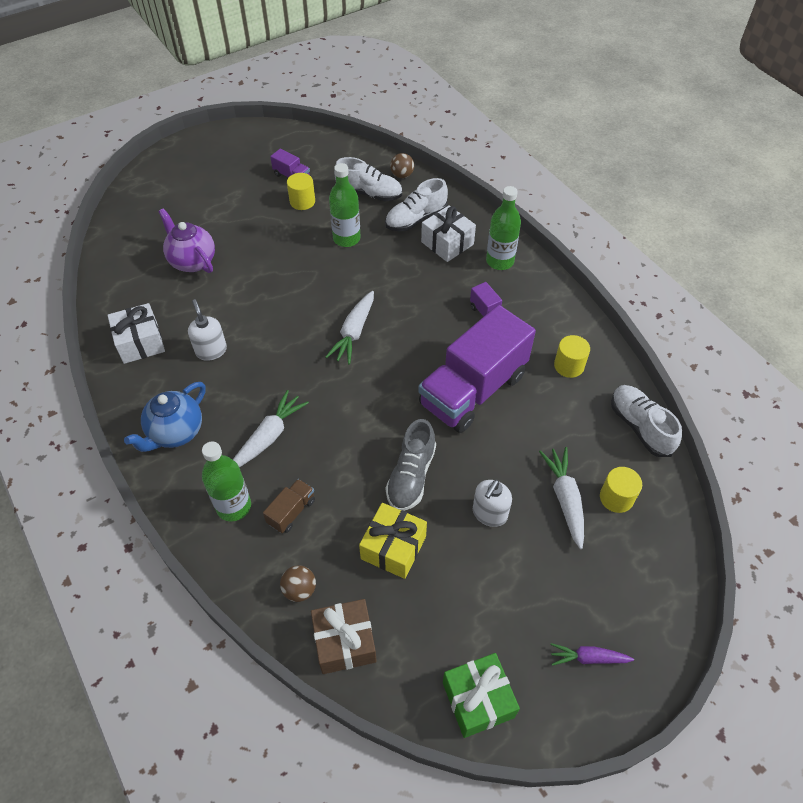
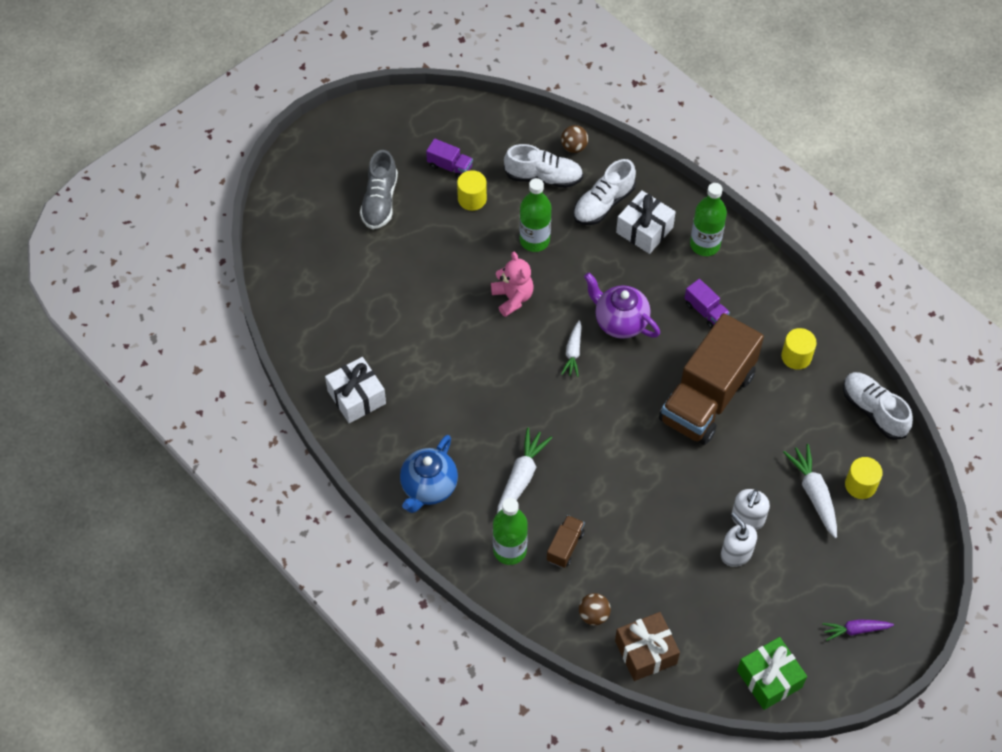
camera: 10 degrees left, 5 degrees up
purple teapot [158,208,215,273] -> purple teapot moved to [584,273,660,339]
white soap dispenser [188,299,227,361] -> white soap dispenser moved to [721,512,757,567]
white carrot [326,291,374,364] -> white carrot [561,320,582,377], size x0.65
yellow gift [359,503,427,579] -> none
grey shoe [386,419,436,511] -> grey shoe moved to [360,150,398,229]
purple truck [418,305,536,433] -> brown truck [659,313,764,445]
none -> pink teddy bear [491,252,533,317]

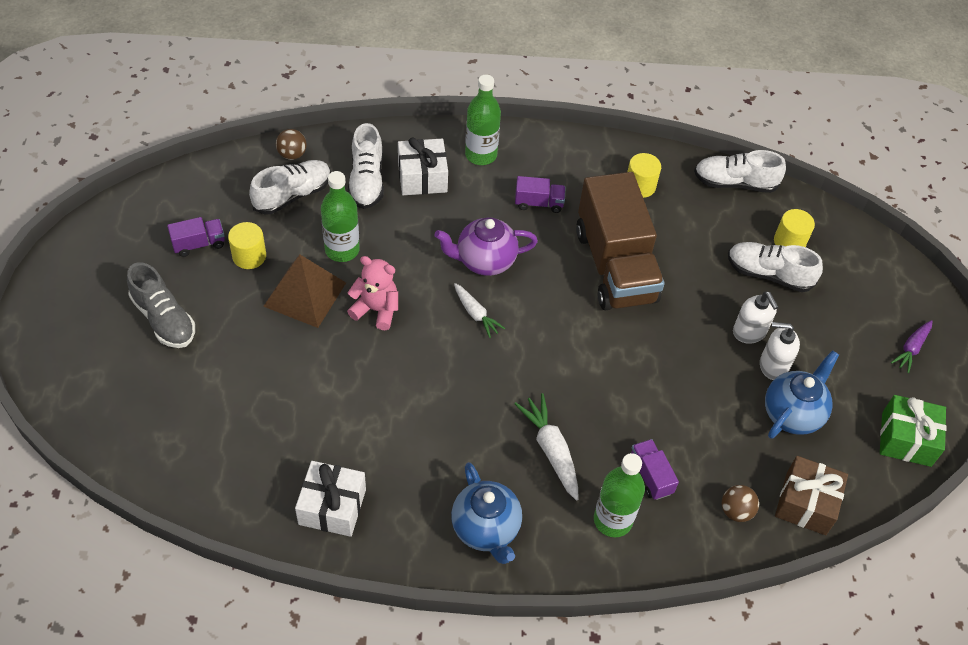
camera: 50 degrees left, 5 degrees down
brown truck [547,515,585,568] -> purple truck [631,439,679,500]
white carrot [783,444,837,538] -> white shoe [728,242,823,292]
none -> brown pyramid [263,255,346,328]
none -> blue teapot [765,350,839,439]

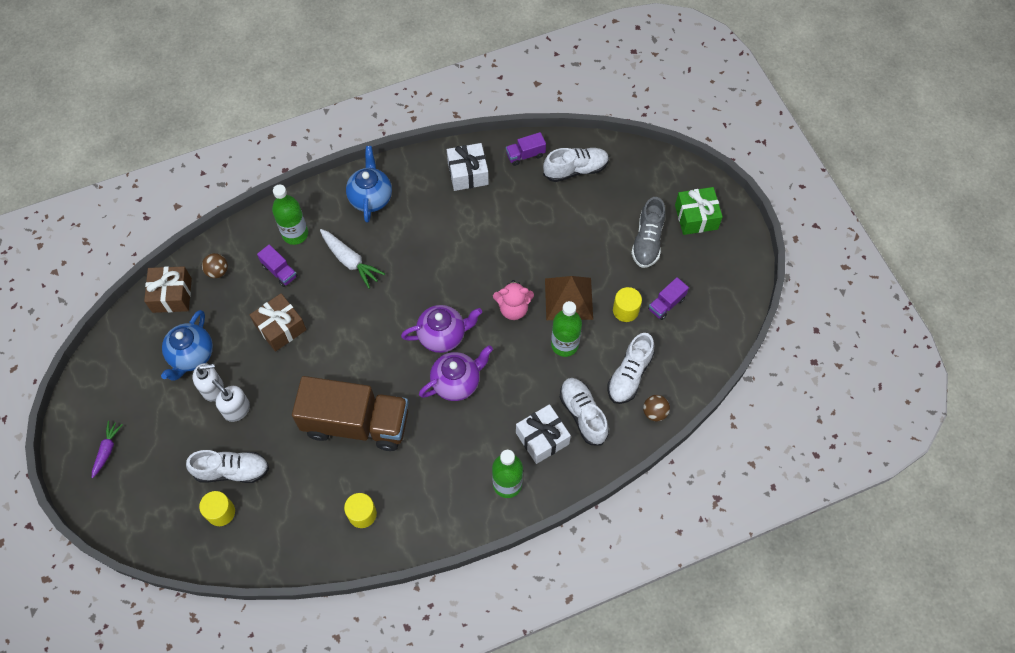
camera: 160 degrees right, 10 degrees up
grey shoe [127,262,195,348] -> grey shoe turned 105 degrees counterclockwise [631,197,666,268]
blue teapot [451,462,522,564] -> blue teapot turned 45 degrees clockwise [346,146,392,223]
white carrot [454,283,505,338] -> purple teapot [401,305,482,353]
purple truck [515,176,565,213] -> purple truck moved to [506,132,546,166]
brown truck [576,172,665,310] -> brown truck turned 135 degrees clockwise [292,376,408,451]
white shoe [694,150,786,193] -> white shoe moved to [543,148,609,182]
green gift [880,395,946,467] -> green gift moved to [675,187,723,235]
none -> brown gift [250,293,307,352]

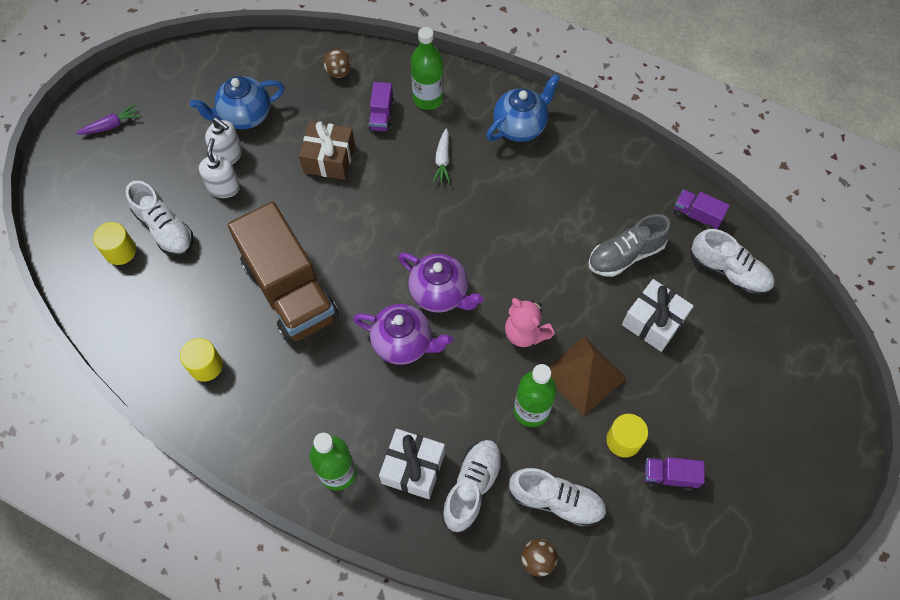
camera: 50 degrees right, 0 degrees up
brown gift [144,266,192,313] -> none
white carrot [320,229,385,289] -> white carrot [433,128,450,184], size x0.65
white gift [447,143,489,191] -> white gift moved to [622,279,694,352]
white shoe [608,333,654,404] -> white shoe turned 150 degrees counterclockwise [508,468,607,528]
grey shoe [631,197,666,268] -> grey shoe moved to [588,214,671,277]
green gift [675,187,723,235] -> none

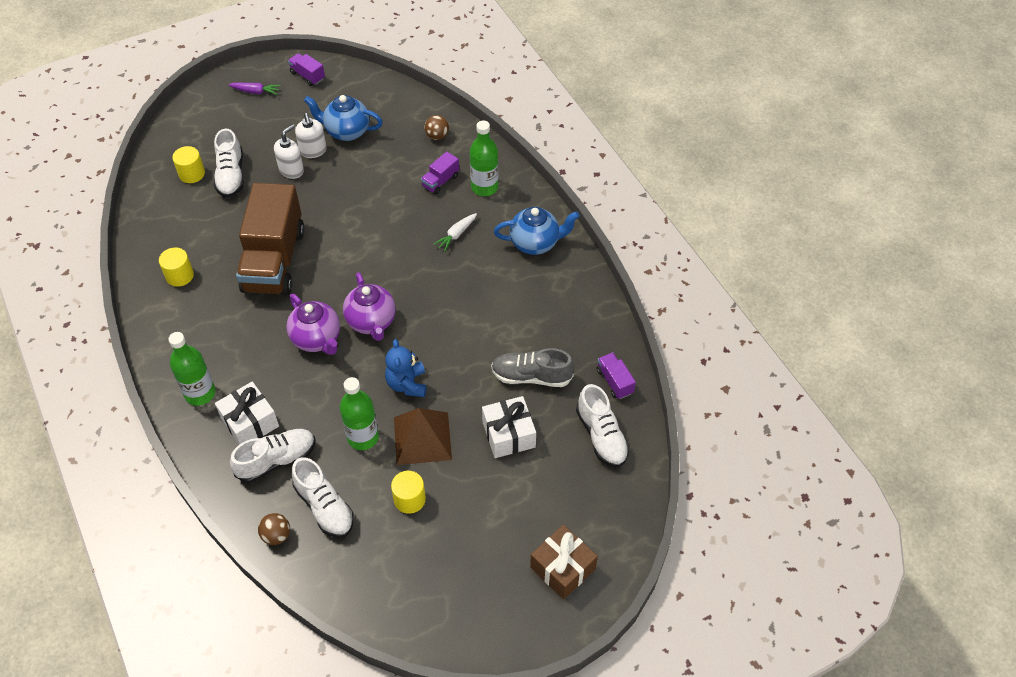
camera: 35 degrees right, 10 degrees down
brown gift [299,121,355,180] -> brown gift moved to [530,525,598,599]
pink teddy bear [505,298,554,347] -> blue teddy bear [385,339,427,397]
purple truck [644,457,705,491] -> purple truck moved to [288,53,325,86]

